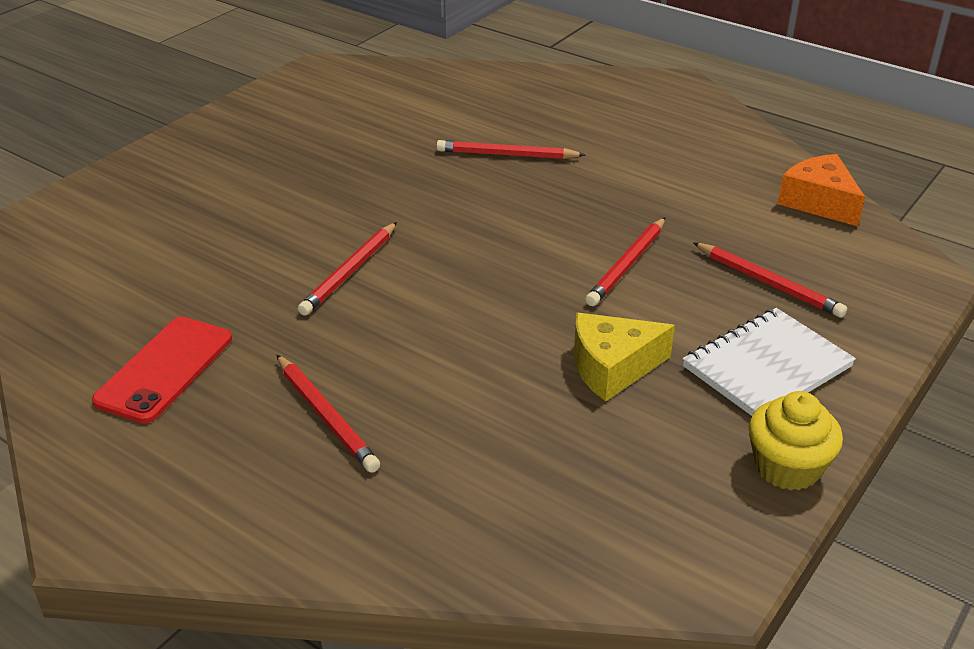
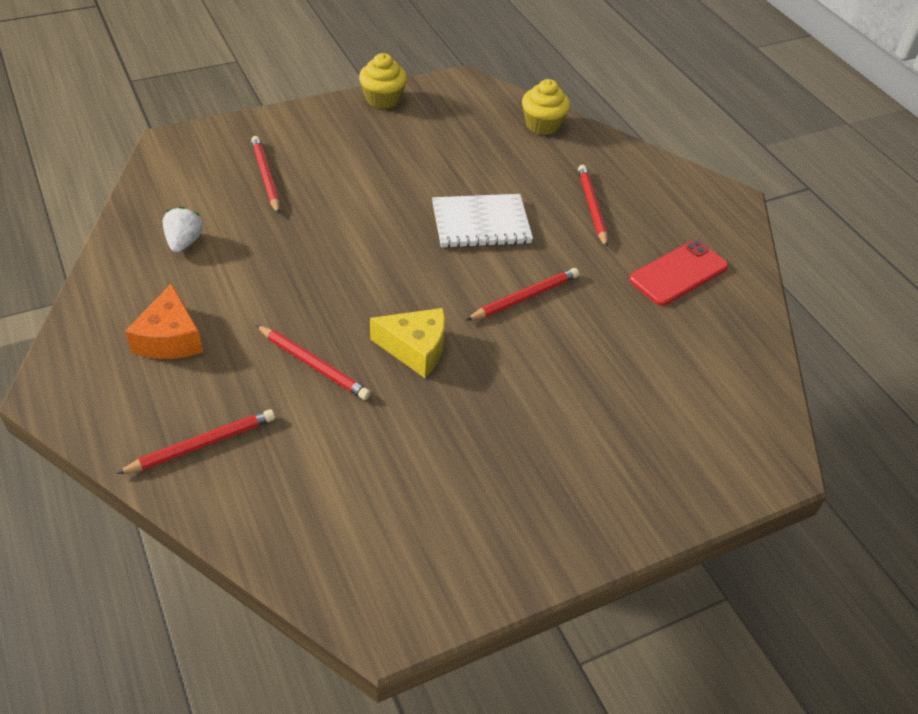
camera: 155 degrees left, 10 degrees up
yellow cheese [574,313,675,401] -> yellow cheese moved to [370,308,445,378]
red pencil [585,217,666,306] -> red pencil moved to [116,409,275,474]
white notebook [683,308,856,416] -> white notebook moved to [432,194,533,248]
orange cheese [778,154,865,226] -> orange cheese moved to [125,283,203,359]
none -> white strawberry [163,206,203,252]
none -> yellow cupcake [522,79,570,135]

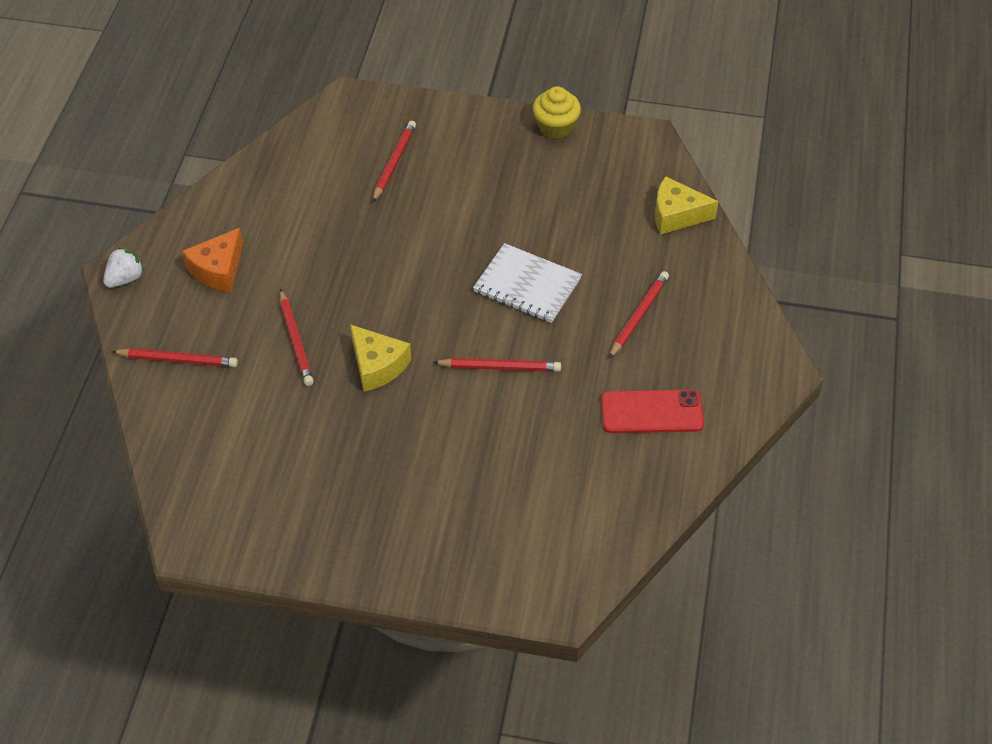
camera: 40 degrees right, 5 degrees up
white strawberry [163,206,203,252] -> white strawberry moved to [103,247,144,288]
yellow cupcake [522,79,570,135] -> yellow cheese [655,176,718,235]

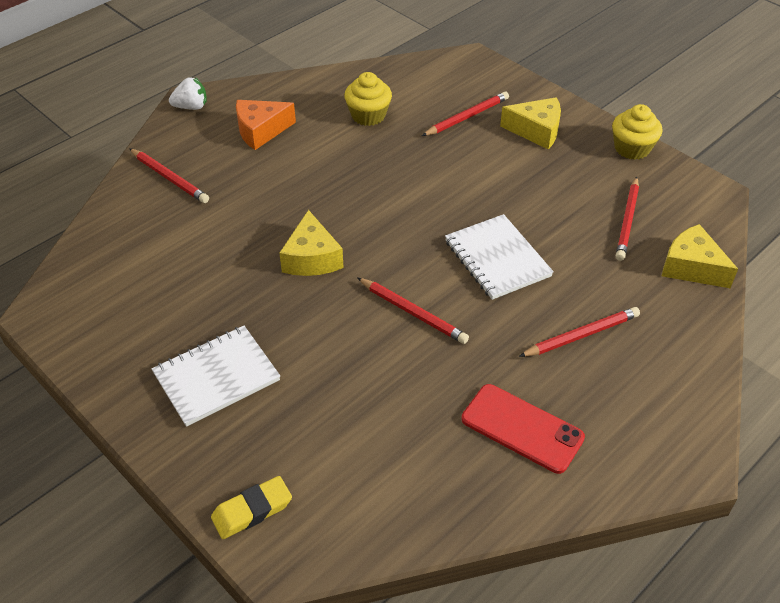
camera: 35 degrees right, 5 degrees down
red pencil [280,289,314,386] -> red pencil moved to [616,177,639,261]
none -> white notebook [152,326,280,427]
none -> yellow eraser [211,476,292,539]
none -> yellow cupcake [344,72,392,126]
none -> yellow cheese [500,97,561,149]

